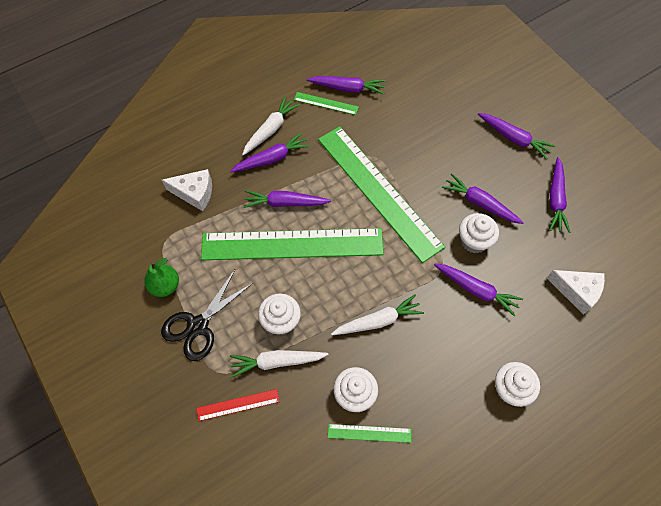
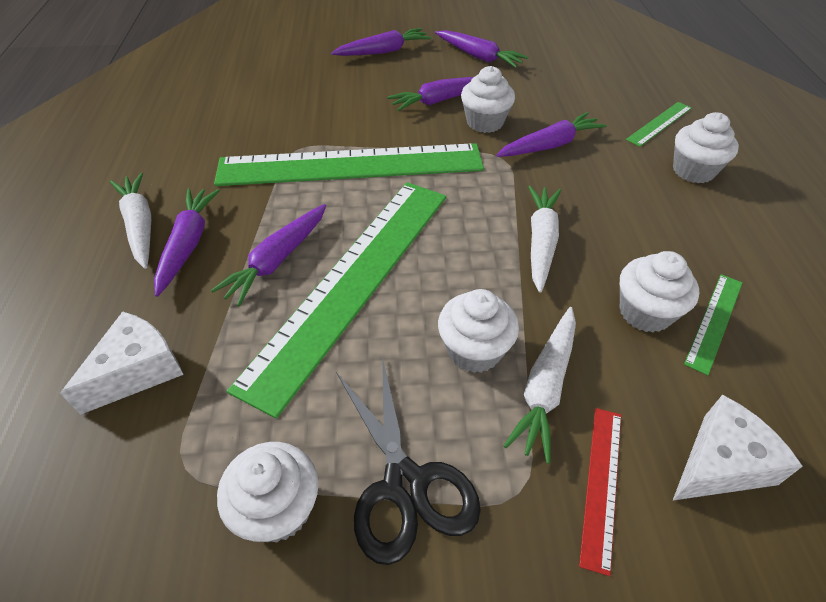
camera: 60 degrees left, 15 degrees down
green pear [144,258,179,297] -> white cupcake [217,442,319,542]
green ruler [294,92,359,115] -> green ruler moved to [626,102,692,147]
purple carrot [307,76,386,95] -> none
white cheese [547,270,605,315] -> white cheese moved to [672,395,803,501]

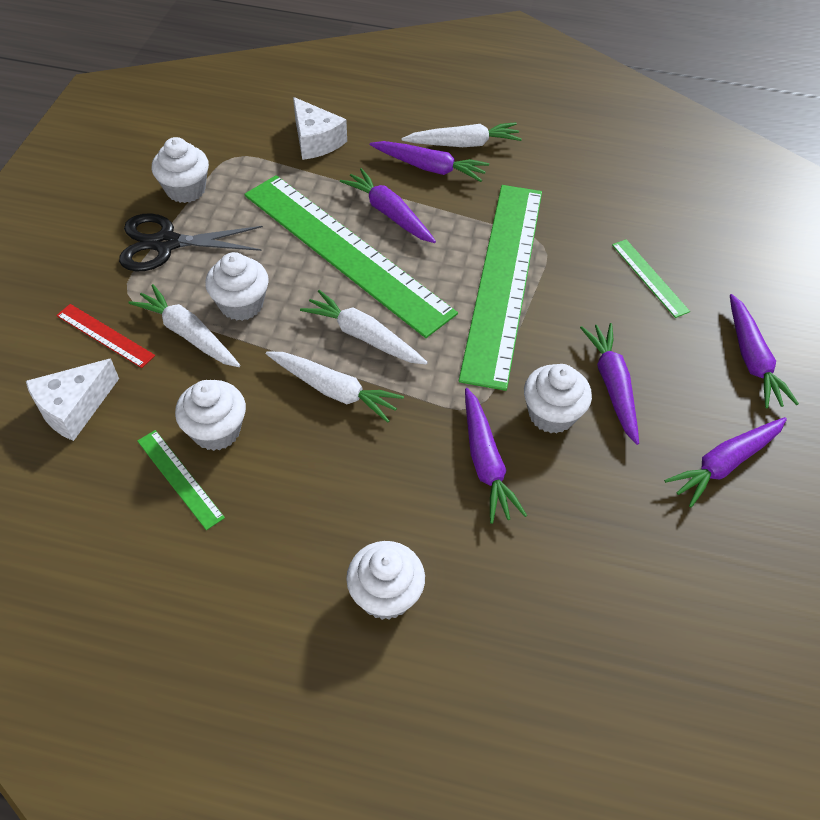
camera: 105 degrees right, 5 degrees up
green ruler [626,102,692,147] -> green ruler moved to [612,239,690,318]
white cheese [672,395,803,501] -> white cheese turned 60 degrees clockwise [26,358,119,441]
none -> white carrot [300,290,428,365]

